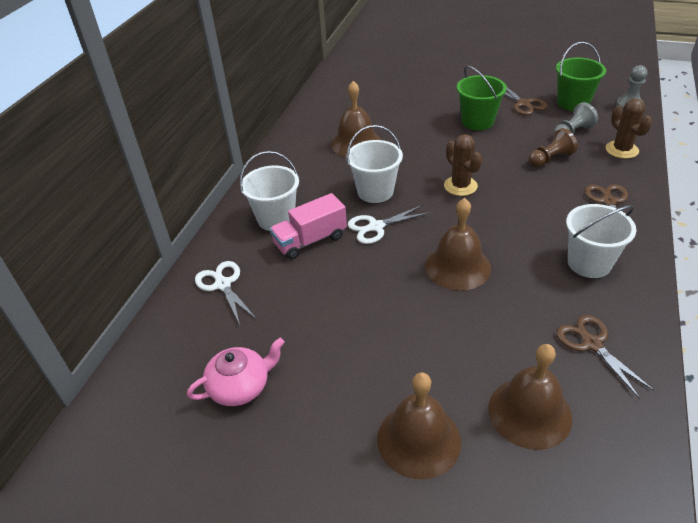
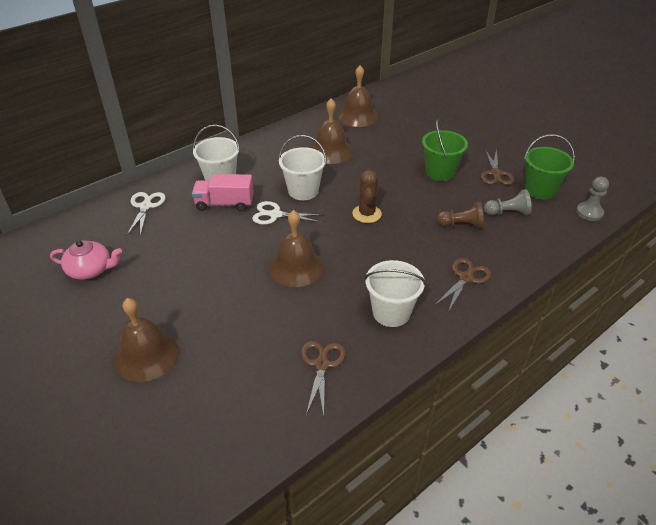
camera: 30 degrees right, 0 degrees up
brown bell [489,344,572,450] -> brown bell moved to [338,65,378,127]
brown cactus [606,99,652,159] -> none

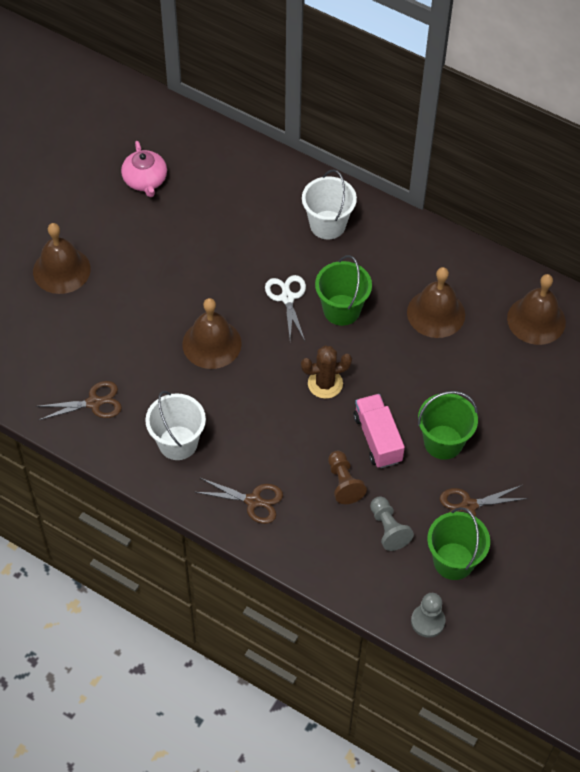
camera: 70 degrees right, 15 degrees up
white scissors [127,192,166,236] -> none
pink truck [192,174,254,212] -> pink truck moved to [354,394,405,468]
white bucket [279,135,327,200] -> green bucket [315,255,372,326]

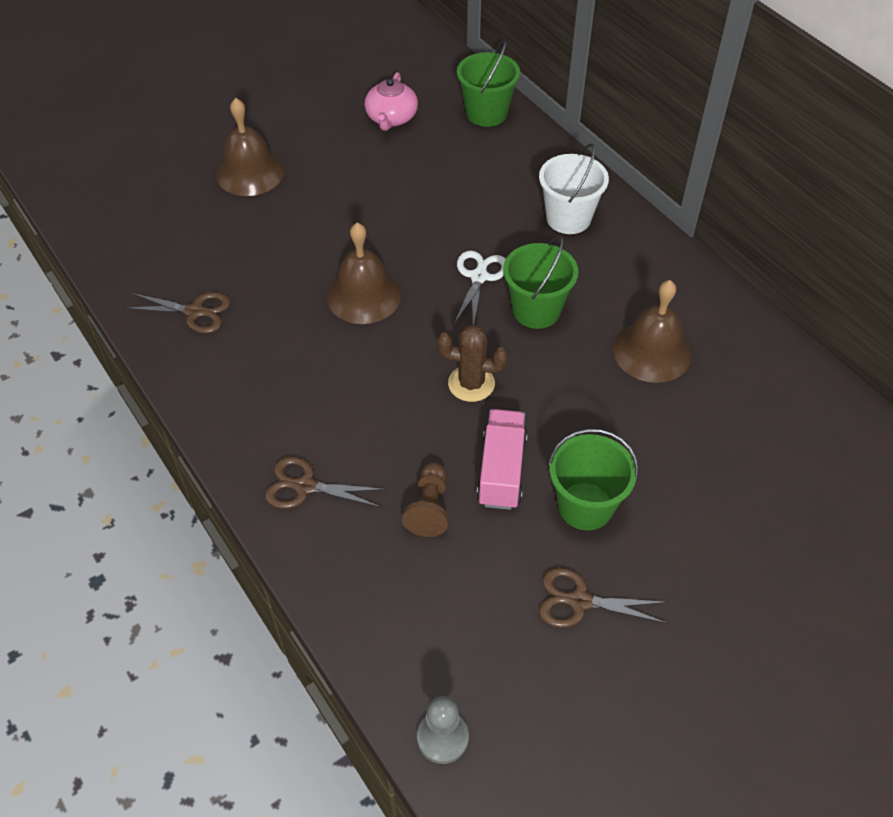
camera: 25 degrees right, 5 degrees down
white bucket [145,391,206,460] -> none
brown scissors [196,478,283,524] -> brown scissors turned 150 degrees clockwise [265,457,387,509]
grey pawn [370,496,414,551] -> none
green bucket [427,507,490,580] -> green bucket moved to [457,41,520,127]
brown bell [507,274,566,345] -> none

